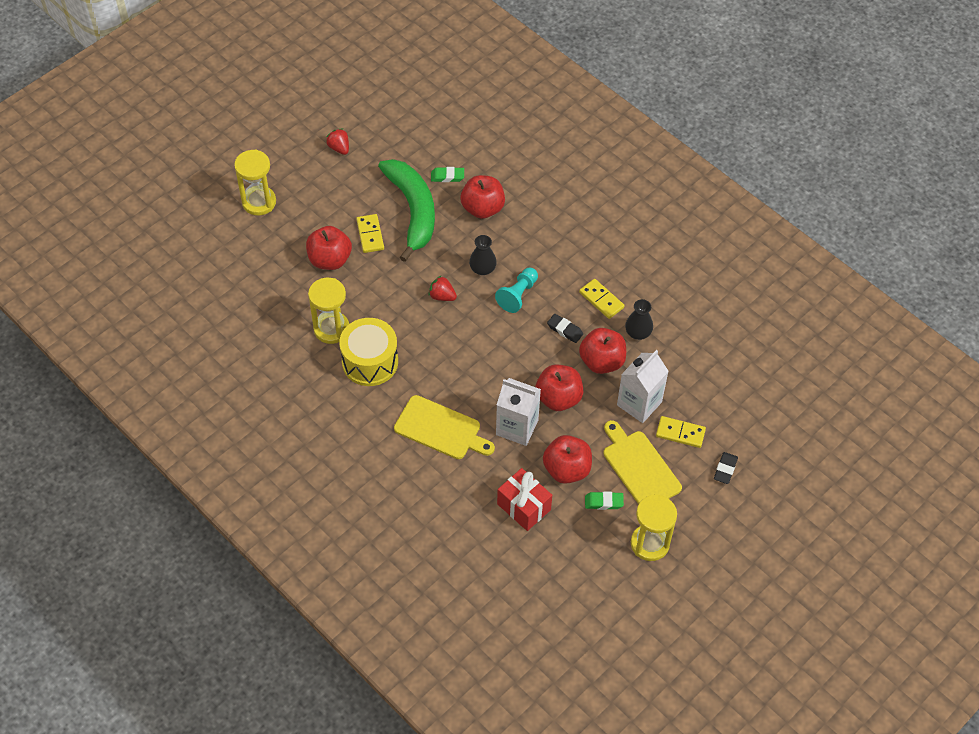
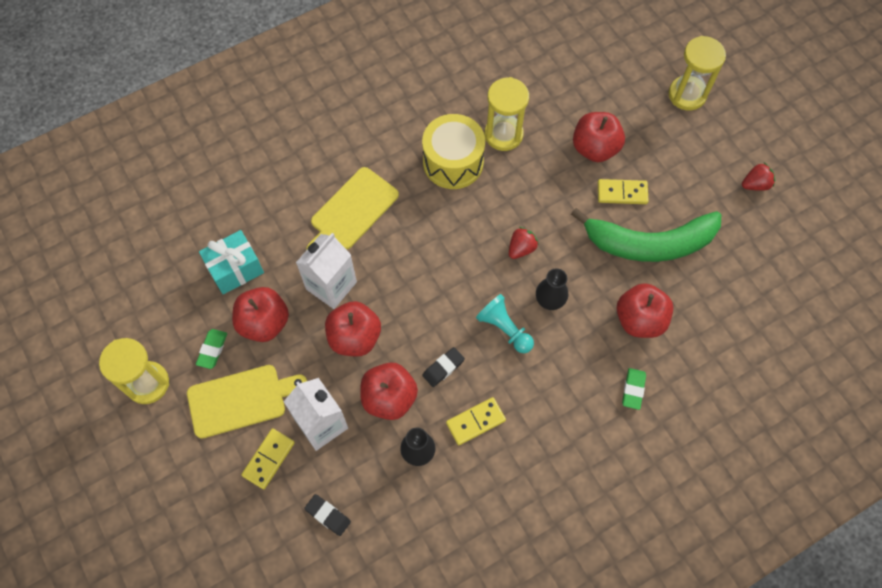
camera: 105 degrees right, 10 degrees up
green eraser [431,167,464,182] -> green eraser moved to [622,368,646,410]
red gift [497,468,552,531] -> turquoise gift [199,230,264,294]
black eraser [714,452,738,484] -> black eraser moved to [304,494,351,536]

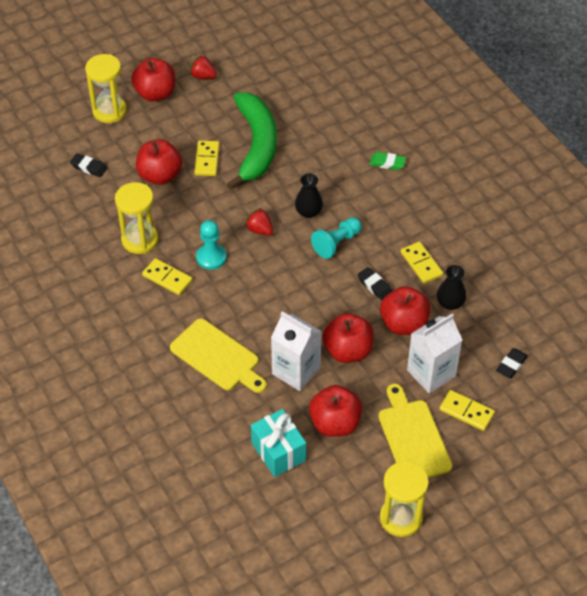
camera: 90 degrees left, 15 degrees down
green eraser [196,329,227,369] -> none
yellow drum [422,114,485,189] -> yellow domino [142,258,193,295]
red apple [617,283,674,338] -> red apple moved to [131,58,176,101]
red strawberry [742,162,775,191] -> red strawberry turned 45 degrees counterclockwise [190,56,217,79]
none -> black eraser [70,153,107,177]
none -> turquoise pawn [196,220,227,270]

